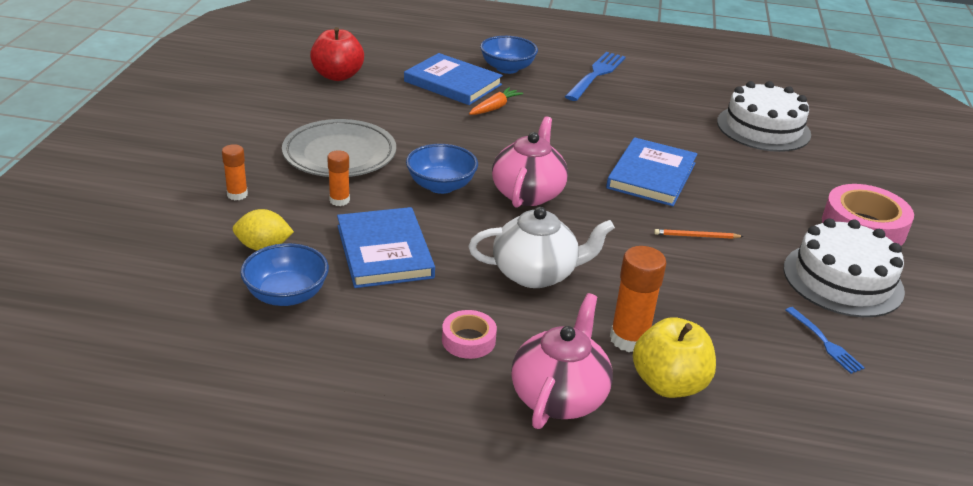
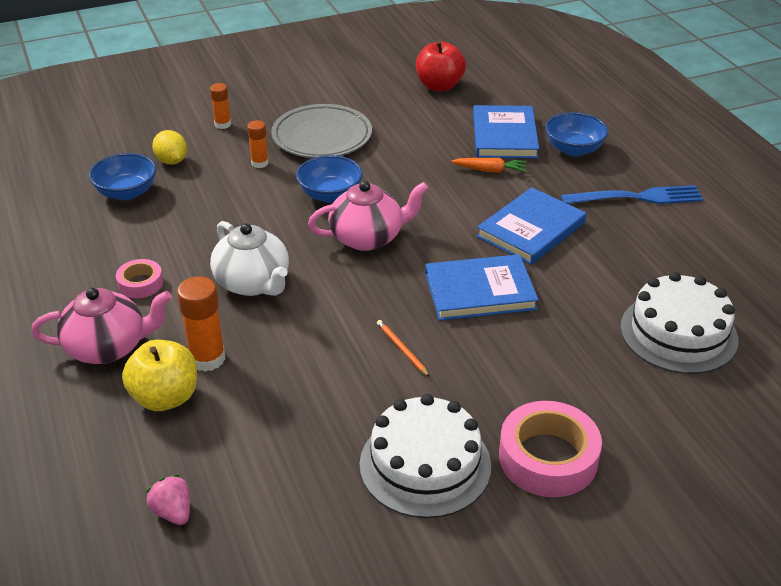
camera: 60 degrees right, 5 degrees up
blue book [337,207,435,288] -> blue book moved to [476,187,586,265]
blue fork [786,307,865,374] -> none
none -> pink strawberry [146,474,190,525]

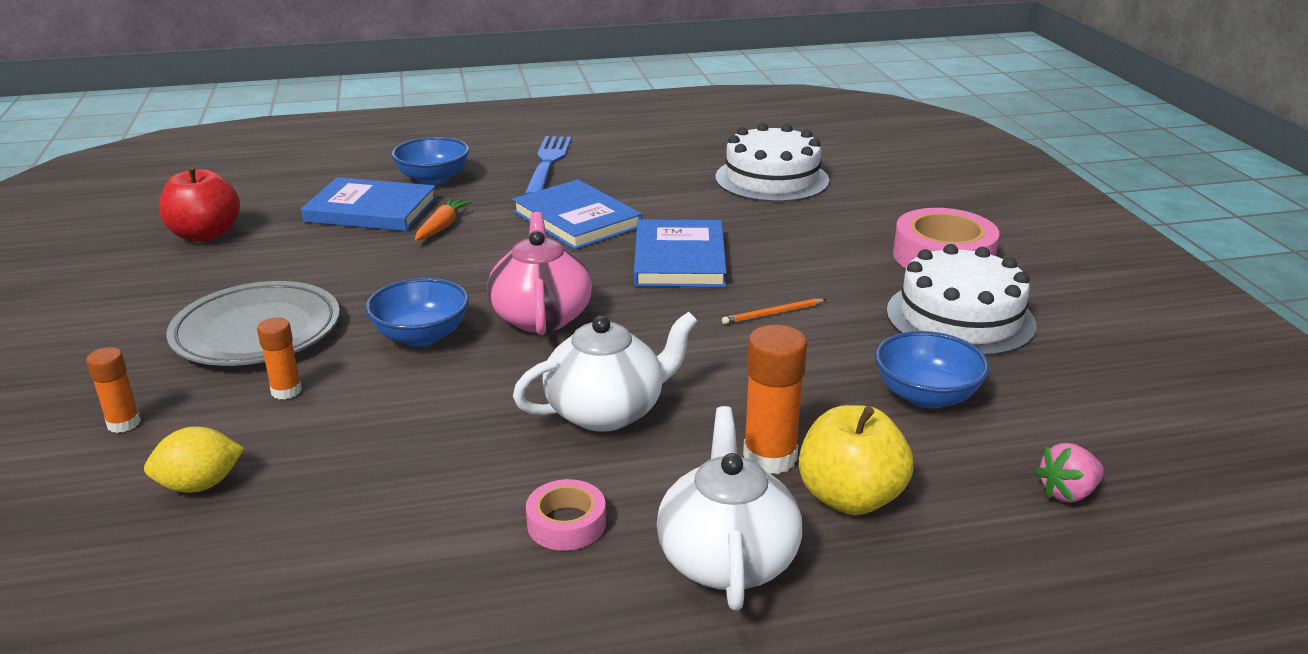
camera: 80 degrees left, 10 degrees down
pink teapot [31,288,172,364] -> white teapot [657,406,802,610]
blue bowl [89,153,157,201] -> blue bowl moved to [875,331,990,409]

